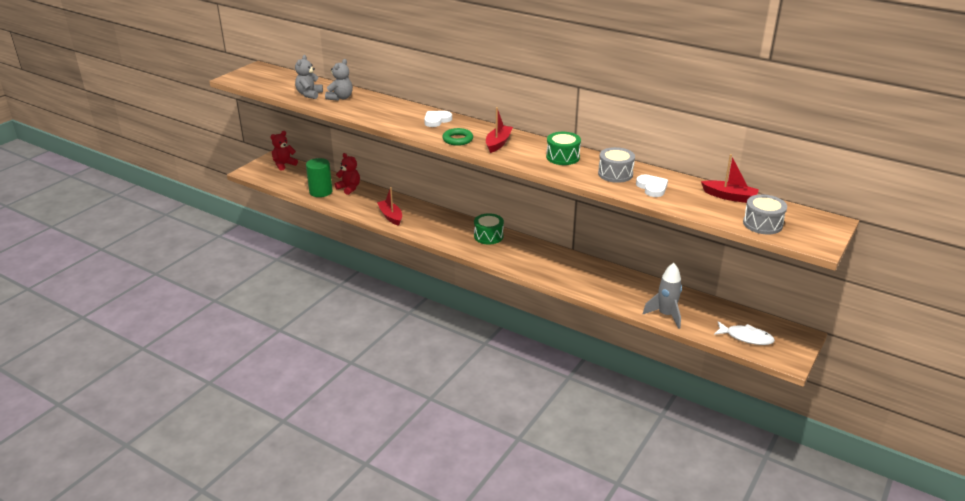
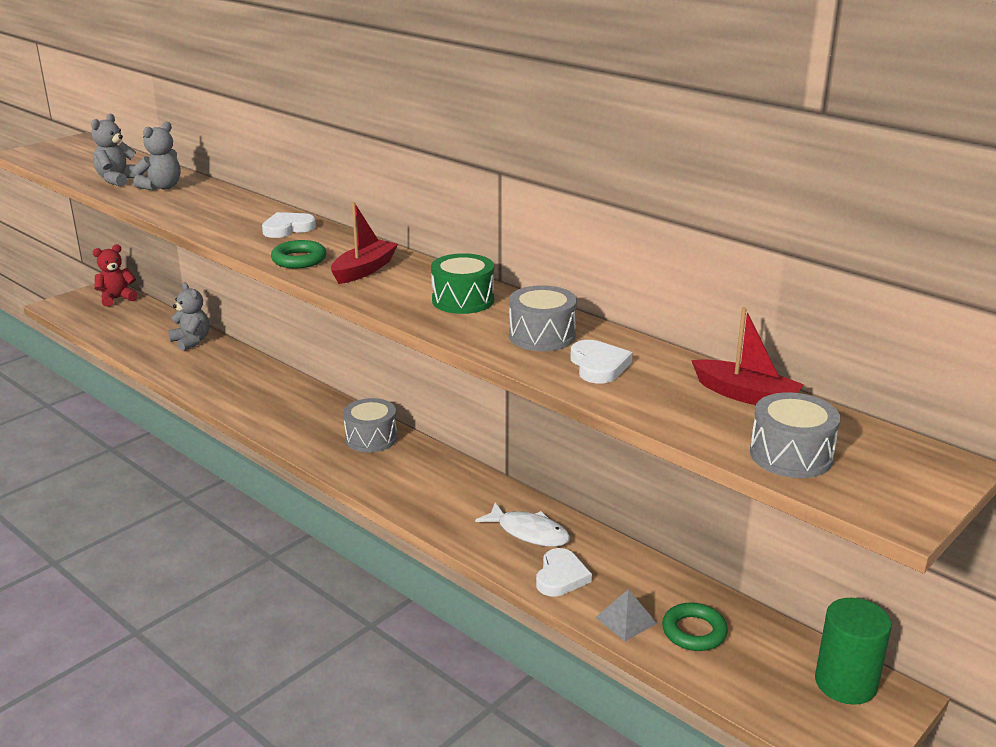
camera: 10 degrees right, 5 degrees down
green cylinder [306,158,333,197] -> green cylinder moved to [815,598,892,705]
red teddy bear [334,153,360,195] -> grey teddy bear [169,283,209,351]
red boat [377,187,402,226] -> none
green drum [474,213,504,244] -> grey drum [343,398,397,452]
grey rocket [643,263,682,329] -> grey pyramid [595,589,657,641]
white fish [714,321,775,345] -> white fish moved to [475,502,570,547]
none -> white heart [536,548,592,597]
none -> green ring [662,602,728,651]

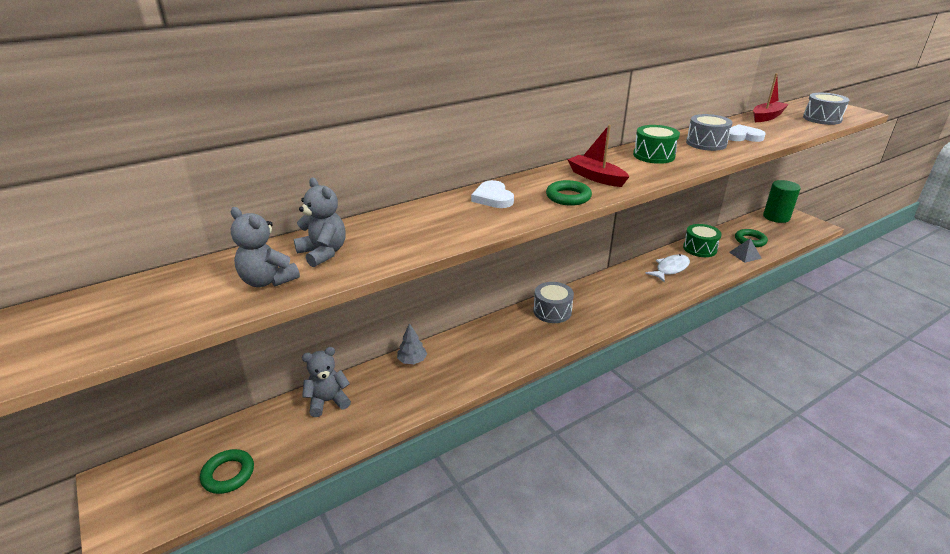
camera: 75 degrees left, 5 degrees up
red teddy bear [93,244,138,307] -> none
white heart [536,548,592,597] -> none
none -> green ring [200,449,254,494]
none -> grey tree [397,323,427,364]
none -> green drum [683,224,722,257]

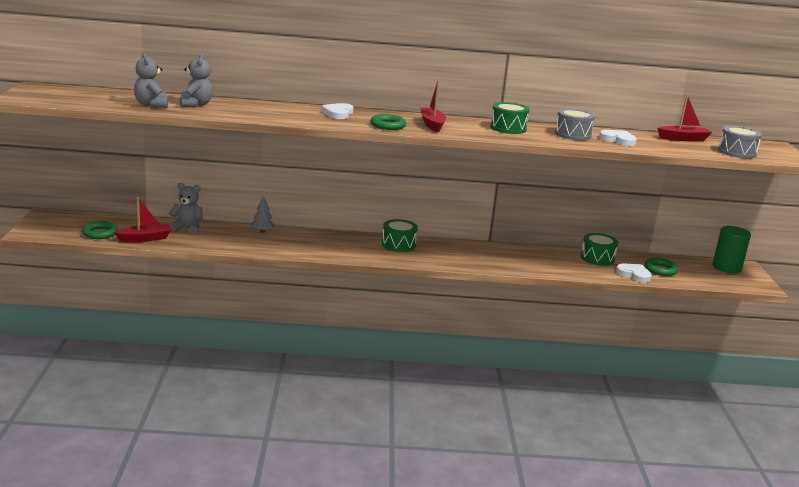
camera: 30 degrees right, 10 degrees down
grey drum [533,282,574,323] -> green drum [382,219,418,252]
white fish [645,254,690,282] -> none
grey pyramid [729,238,762,263] -> white heart [616,263,652,283]
none -> red boat [114,197,172,242]

